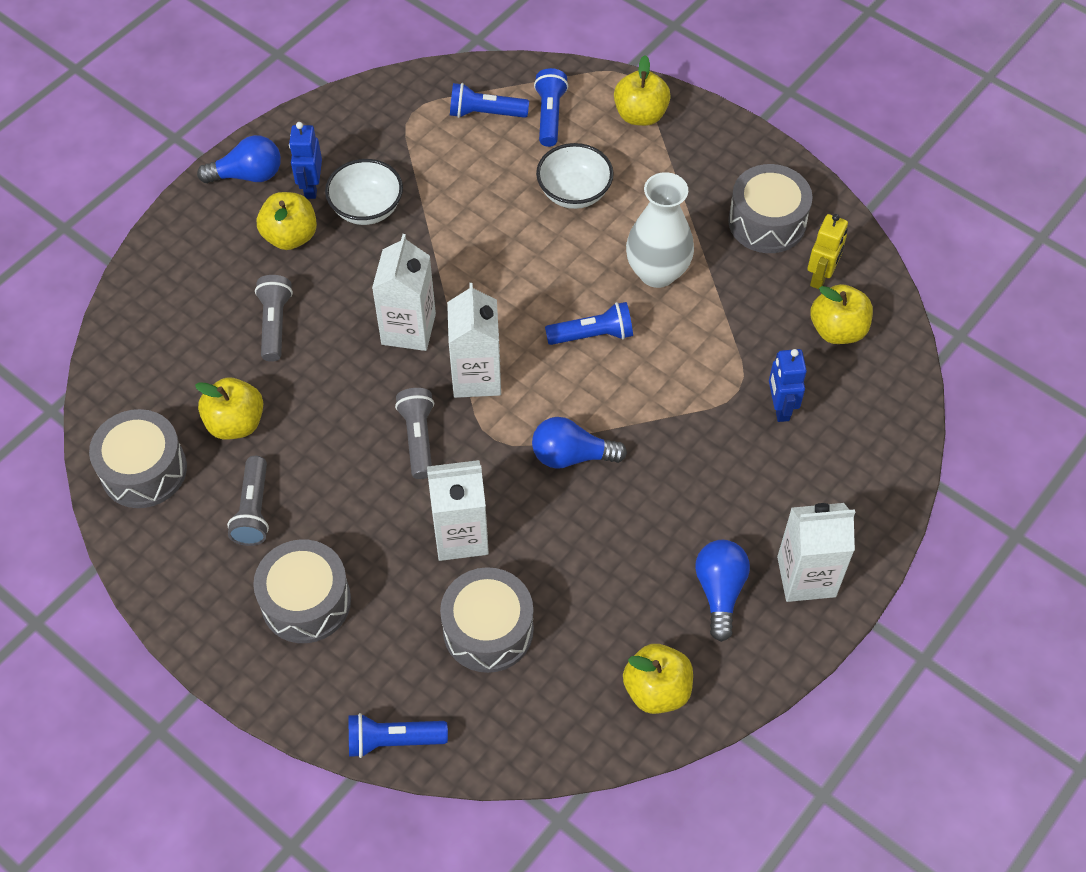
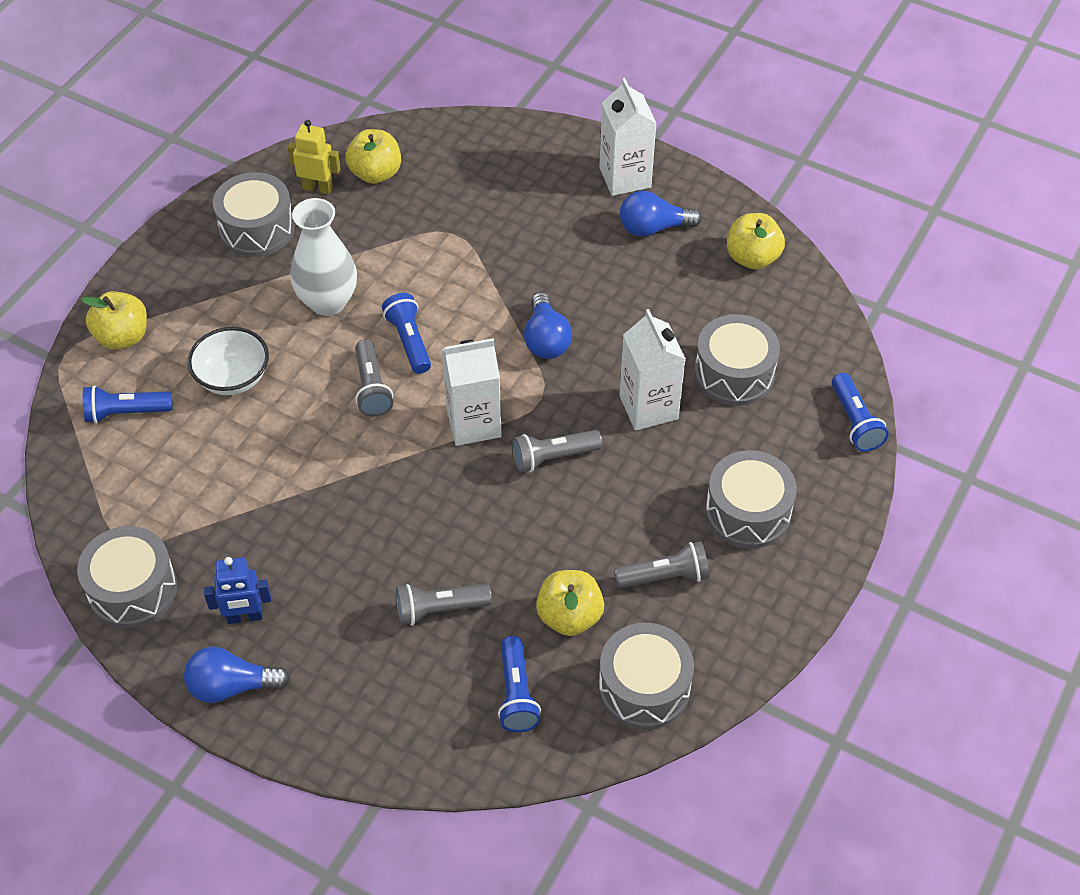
camera: 100 degrees left, 5 degrees down
blue light bulb [197,135,281,183] -> blue light bulb turned 75 degrees counterclockwise [184,647,290,703]
yellow apple [257,192,317,250] -> none
white bowl [325,159,403,225] -> none
white carton [372,234,436,351] -> none
blue flashlight [450,83,529,118] -> blue flashlight moved to [498,636,541,732]
blue robot [769,349,807,422] -> none
none -> grey drum [77,526,177,628]
none -> grey flashlight [355,339,393,417]

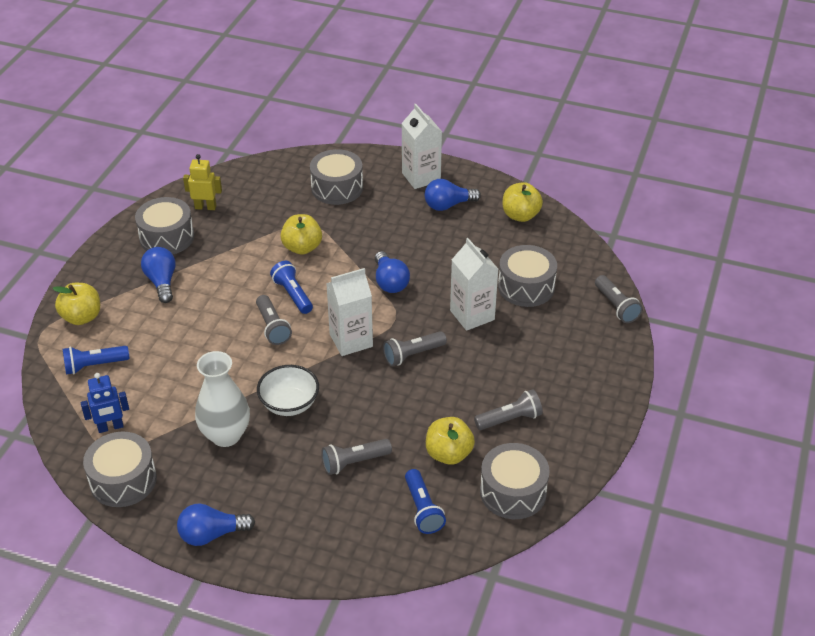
camera: 10 degrees left, 10 degrees down
white bowl [188,327,269,395] -> white bowl moved to [257,365,319,416]
blue robot [204,557,271,624] -> blue robot moved to [81,373,129,433]
white vase [290,198,357,316] -> white vase moved to [195,351,250,447]
yellow apple [346,129,401,184] -> yellow apple moved to [280,214,322,255]
grey drum [705,450,797,548] -> grey drum moved to [310,149,363,205]
blue flashlight [832,373,889,452] -> grey flashlight [595,275,643,323]
none -> blue light bulb [141,247,176,303]

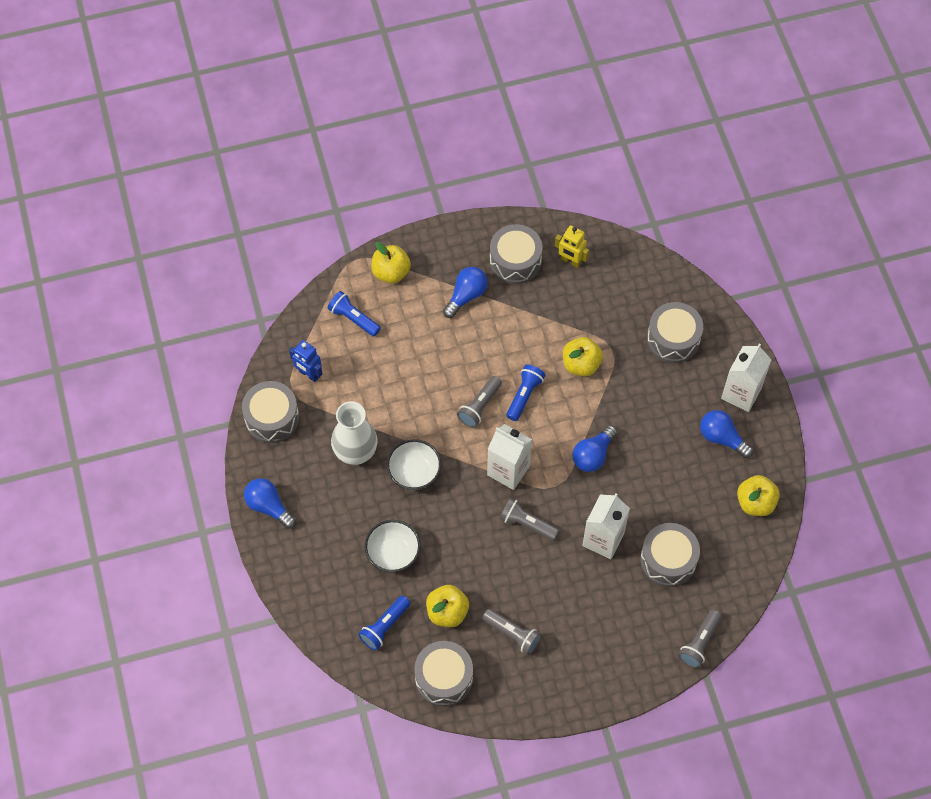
camera: 55 degrees right, 20 degrees up
yellow robot [183,154,222,210] -> yellow robot turned 150 degrees clockwise [555,225,589,268]
grey flashlight [321,439,392,475] -> white bowl [365,520,421,572]

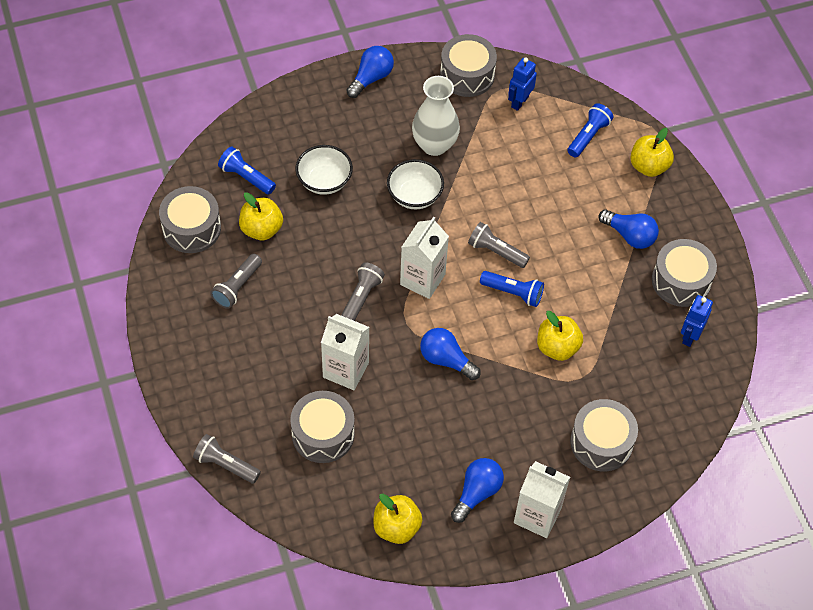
camera: 85 degrees right, 5 degrees down
yellow robot [555,225,589,268] -> blue robot [681,295,713,347]

